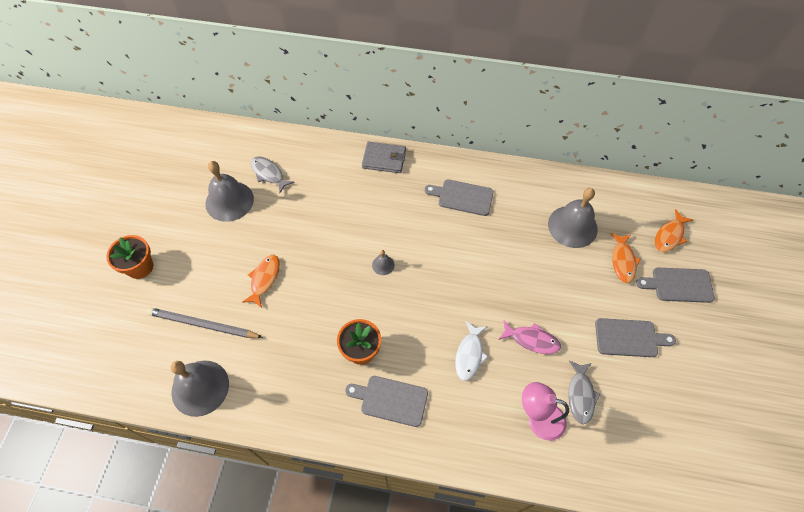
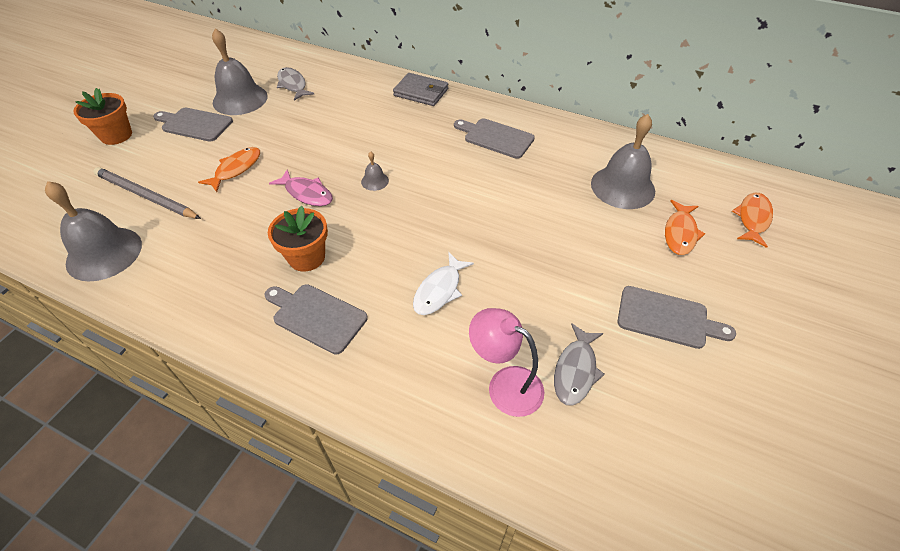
camera: 15 degrees right, 10 degrees down
pink fish [498,320,561,354] -> pink fish moved to [269,169,333,206]
grey cutting board [636,268,715,303] -> grey cutting board moved to [153,107,233,142]
orange fish [655,209,693,252] -> orange fish turned 150 degrees clockwise [732,193,773,248]

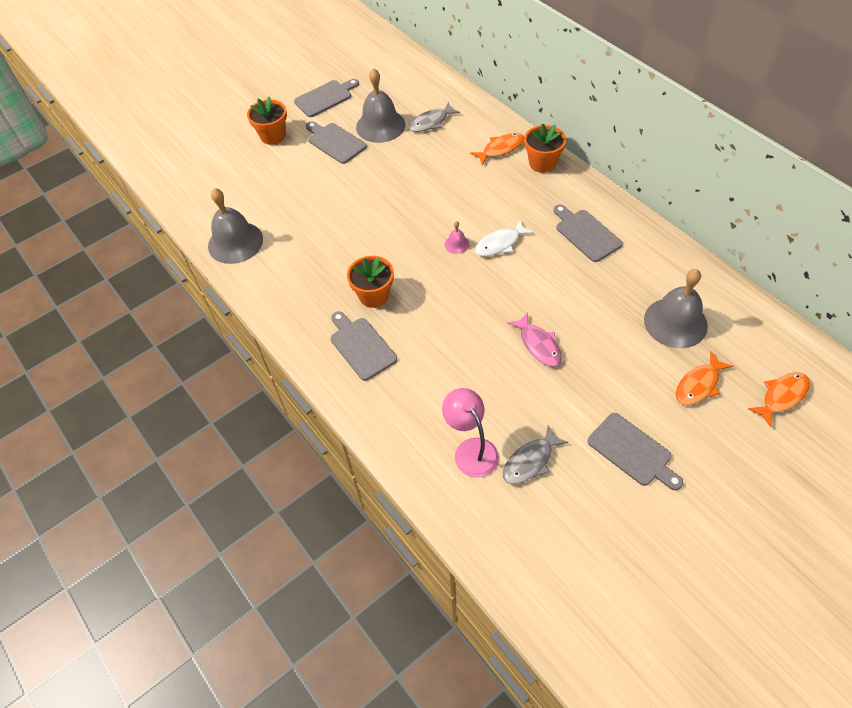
camera: 30 degrees right, 5 degrees up
grey pencil [93,167,201,219] -> none
orange fish [198,147,260,192] -> orange fish moved to [470,133,524,165]
pink fish [269,169,333,206] -> pink fish moved to [507,312,562,366]
grey fish [277,67,314,101] -> grey fish turned 120 degrees counterclockwise [408,102,460,132]
grey bell [361,151,389,191] -> pink bell [445,221,470,254]
grey wallet [393,73,448,106] -> orange flower pot [524,123,566,173]
white fish [413,252,474,315] -> white fish moved to [475,219,534,257]
none -> grey cutting board [294,79,359,117]

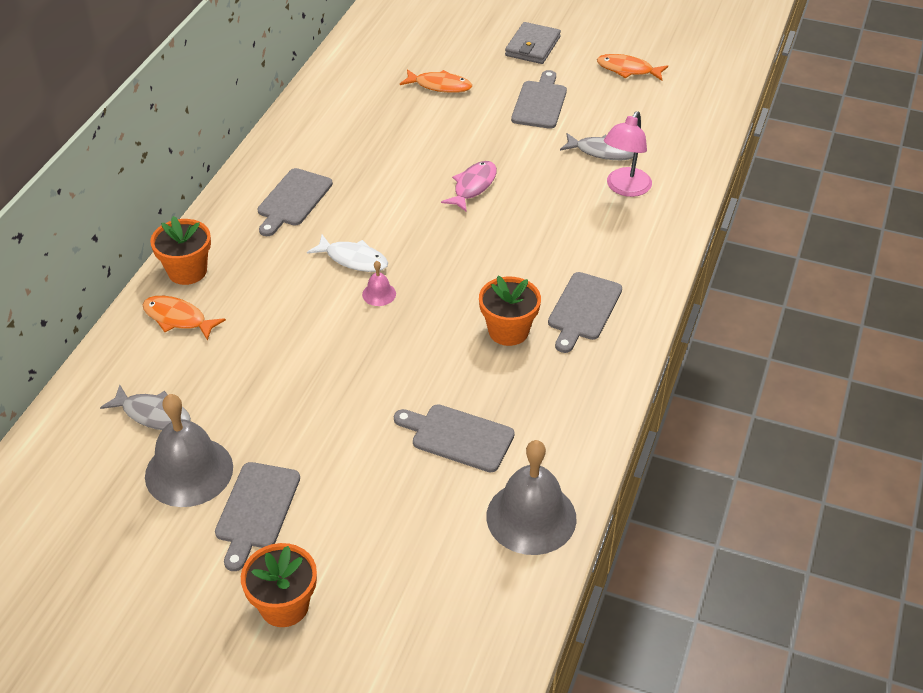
camera: 125 degrees left, 10 degrees down
grey cutting board [294,79,359,117] -> grey cutting board moved to [394,404,515,472]
grey bell [644,269,708,348] -> none
orange fish [748,372,810,427] -> orange fish moved to [597,54,668,81]
none -> grey wallet [505,22,561,64]

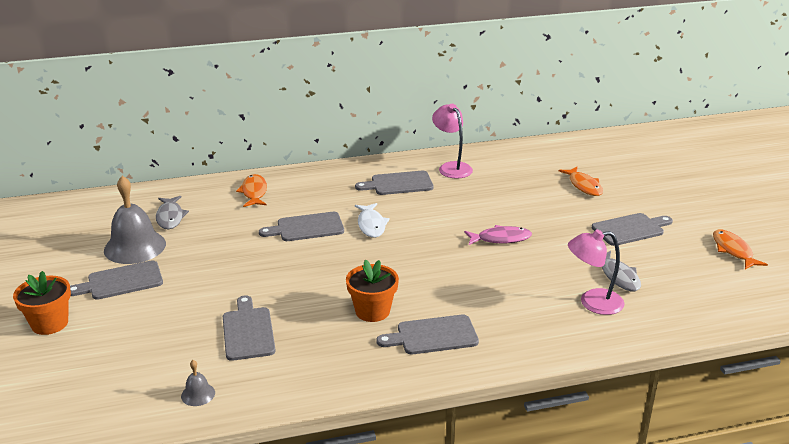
camera: 55 degrees right, 15 degrees down
orange flower pot [150,216,211,285] -> none
pink bell [362,261,396,306] -> none
grey bell [486,440,577,555] -> grey bell [181,360,215,406], size x0.44
grey wallet [505,22,561,64] -> none
none -> grey cutting board [259,212,344,241]
none -> pink lamp [432,104,473,179]

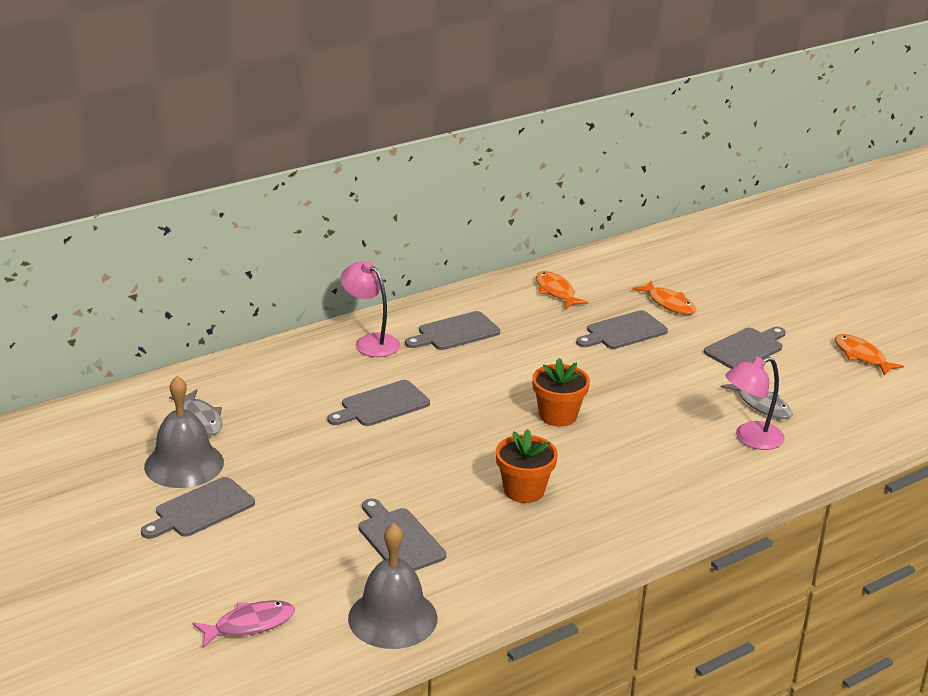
camera: 20 degrees left, 0 degrees up
orange flower pot [13,271,71,335] -> orange flower pot moved to [532,358,590,427]
grey bell [181,360,215,406] -> grey bell [348,523,437,649], size x2.26
orange fish [236,174,267,207] -> orange fish moved to [536,271,588,309]
white fish [355,203,390,238] -> none
grey cutting board [377,315,479,354] -> grey cutting board moved to [576,310,668,349]
pink lamp [432,104,473,179] -> pink lamp moved to [340,261,400,357]
pink fish [464,225,532,245] -> pink fish moved to [193,600,295,648]

